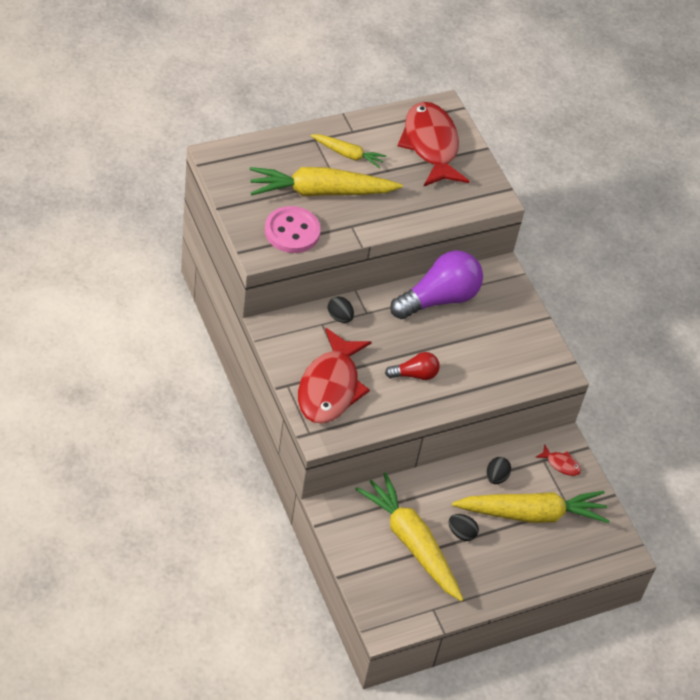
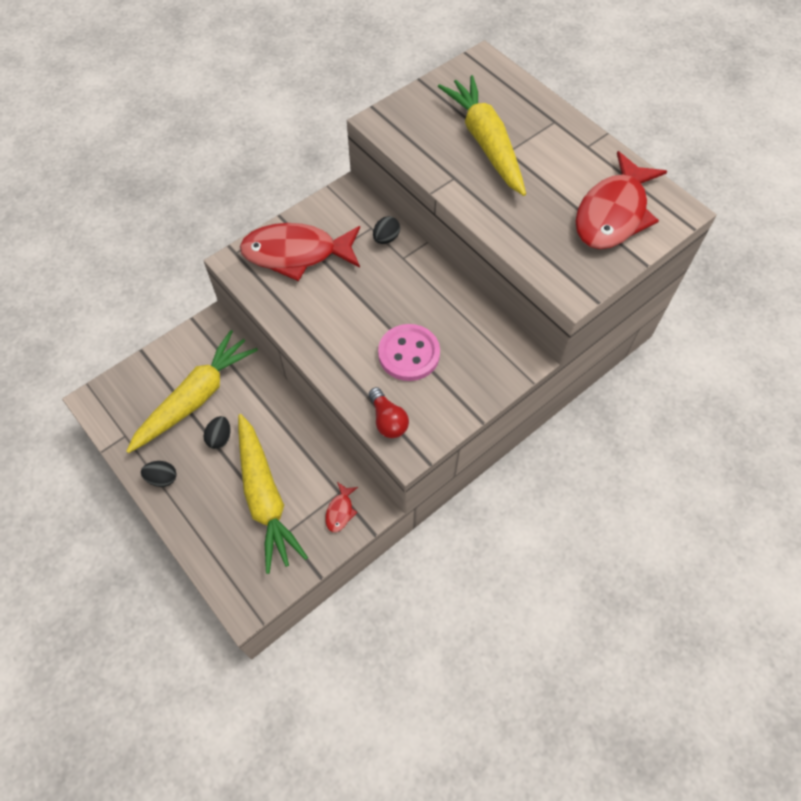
camera: 80 degrees right, 10 degrees up
pink button [265,206,321,253] -> pink button moved to [378,324,440,381]
yellow carrot [310,134,386,169] -> none
red light bulb [385,352,440,380] -> red light bulb moved to [369,387,409,438]
purple light bulb [390,250,483,319] -> none
red fish [398,102,469,186] -> red fish turned 150 degrees clockwise [575,151,667,249]
black egg [487,457,511,484] -> black egg moved to [141,461,177,487]

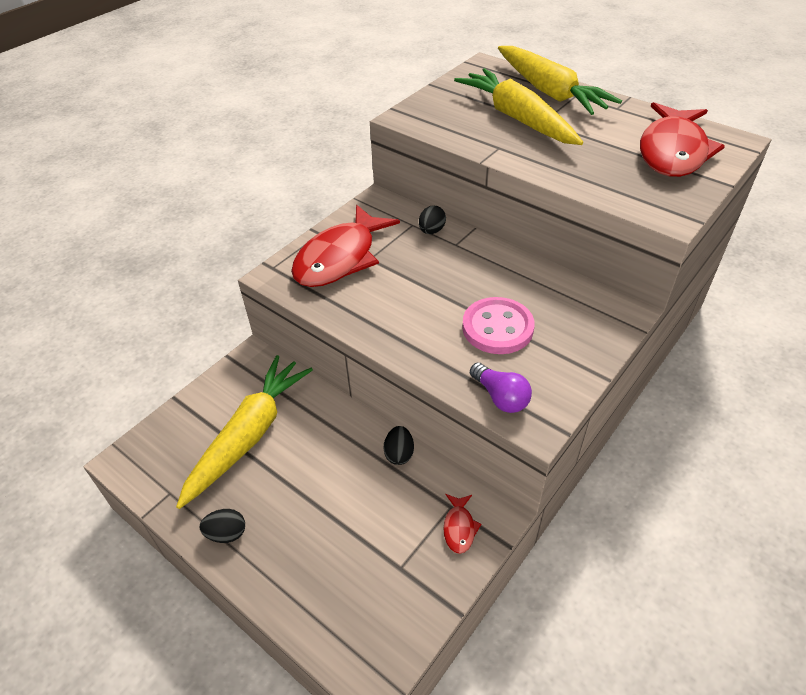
camera: 10 degrees left, 15 degrees down
black egg [204,416,231,449] -> black egg moved to [384,426,414,465]
yellow carrot [238,414,308,574] -> yellow carrot moved to [498,46,622,115]
red fish [240,223,360,281] -> red fish turned 45 degrees counterclockwise [291,205,400,287]
red light bulb [369,387,409,438] -> purple light bulb [470,363,532,413]

